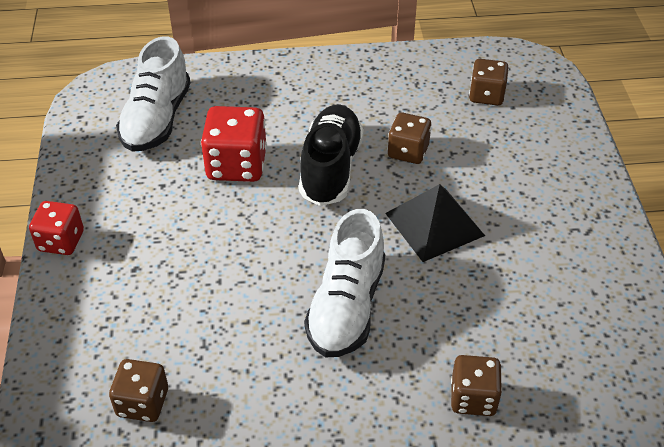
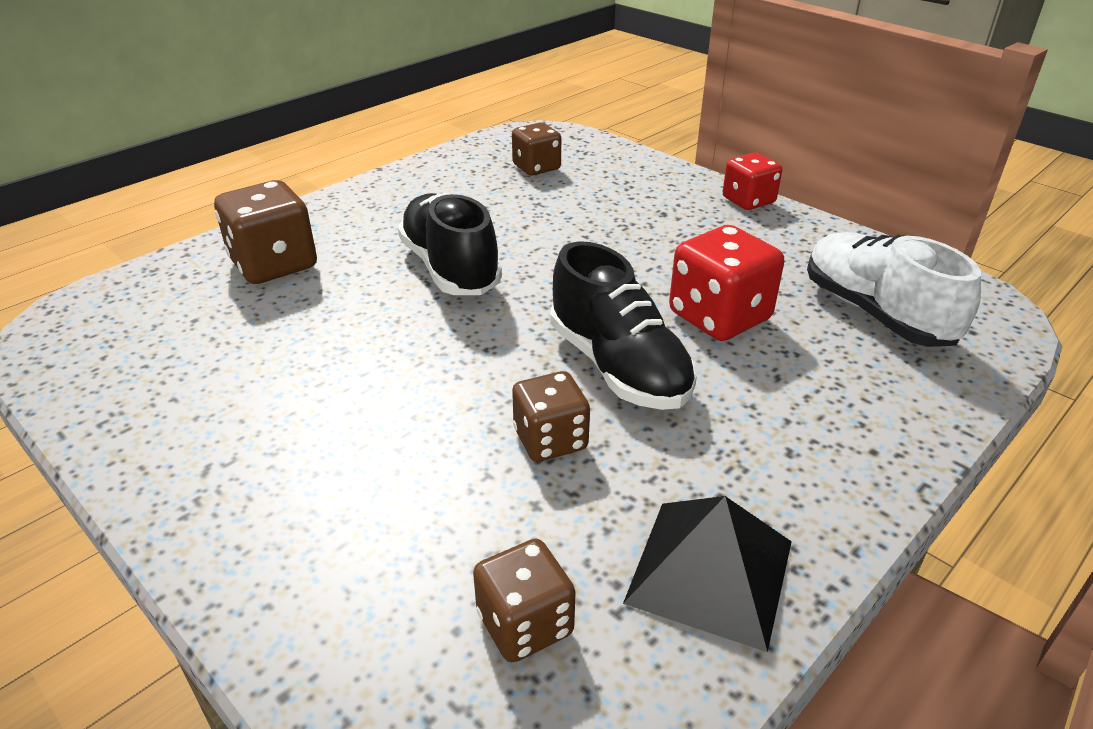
camera: 140 degrees right, 10 degrees down
white shoe [304,209,385,358] -> black shoe [398,193,502,295]
black pyramid [385,184,485,262] -> black pyramid moved to [623,496,792,652]
brown dice [451,355,502,416] -> brown dice [214,180,317,284], size x1.54

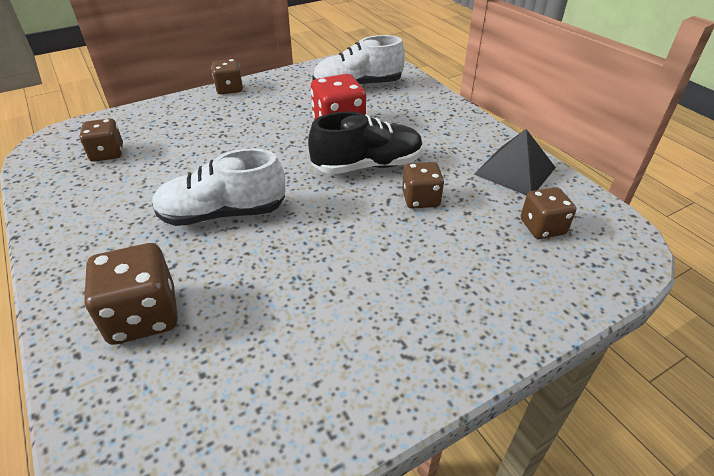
camera: 75 degrees left, 5 degrees up
black shoe [398,193,502,295] -> white shoe [152,148,285,226]
red dice [723,153,782,210] -> brown dice [211,59,243,94]

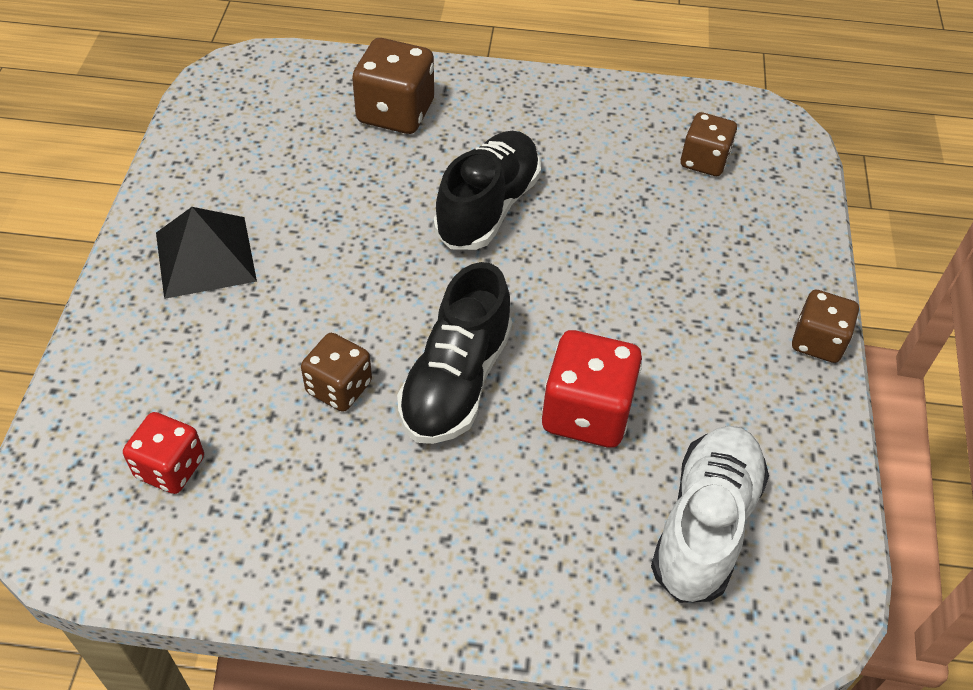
camera: 125 degrees right, 10 degrees up
white shoe [152,148,285,226] -> black shoe [434,131,541,250]
black pyramid [474,129,556,195] -> black pyramid moved to [156,207,257,299]
brown dice [521,187,576,239] -> red dice [123,412,204,494]

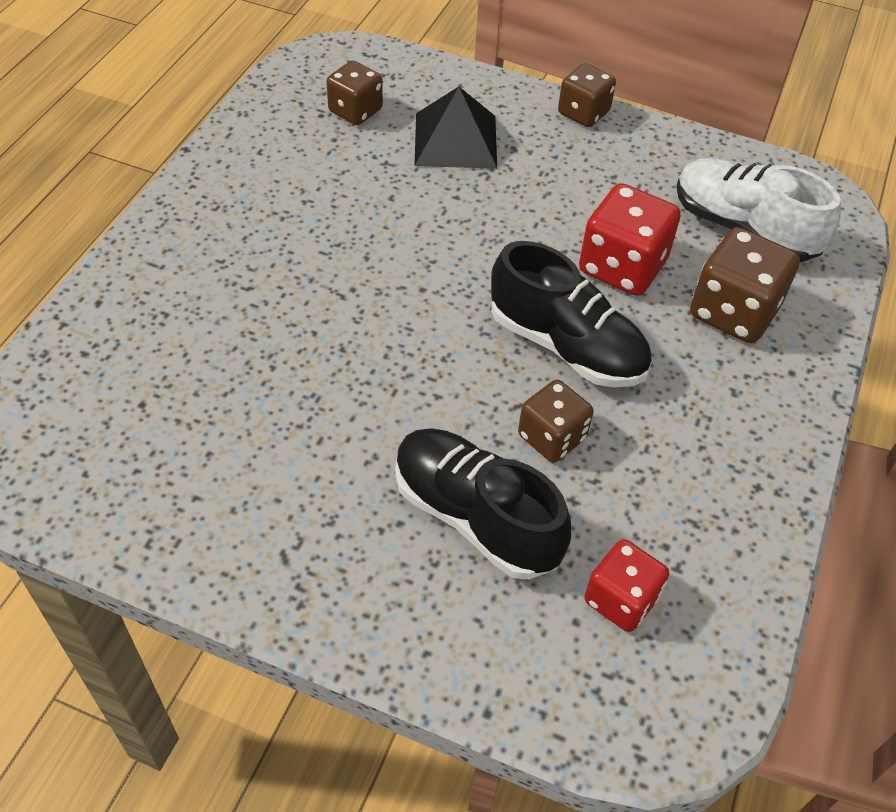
camera: 75 degrees left, 0 degrees up
black pyramid [156,207,257,299] -> black pyramid moved to [415,87,497,169]
brown dice [352,38,434,134] -> brown dice moved to [690,227,800,343]
black shoe [434,131,541,250] -> black shoe moved to [395,429,571,580]

